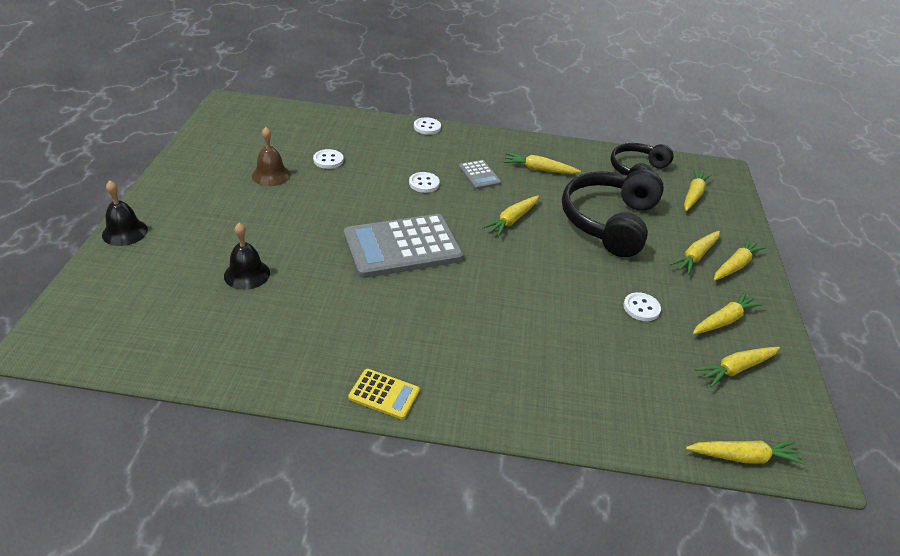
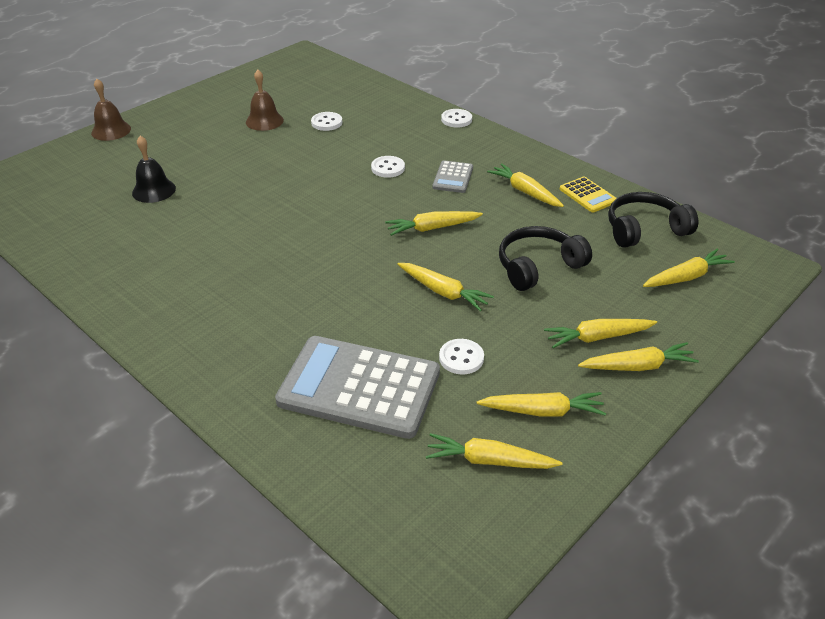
camera: 40 degrees right, 0 degrees up
black bell [102,180,148,246] -> brown bell [91,79,131,141]
grey calculator [344,214,463,278] -> grey calculator moved to [275,336,440,439]
yellow calculator [348,369,420,419] -> yellow calculator moved to [560,177,616,212]
black headphones [562,169,664,257] -> black headphones [499,226,592,291], size x0.64
yellow carrot [686,441,806,465] -> yellow carrot moved to [397,263,494,311]

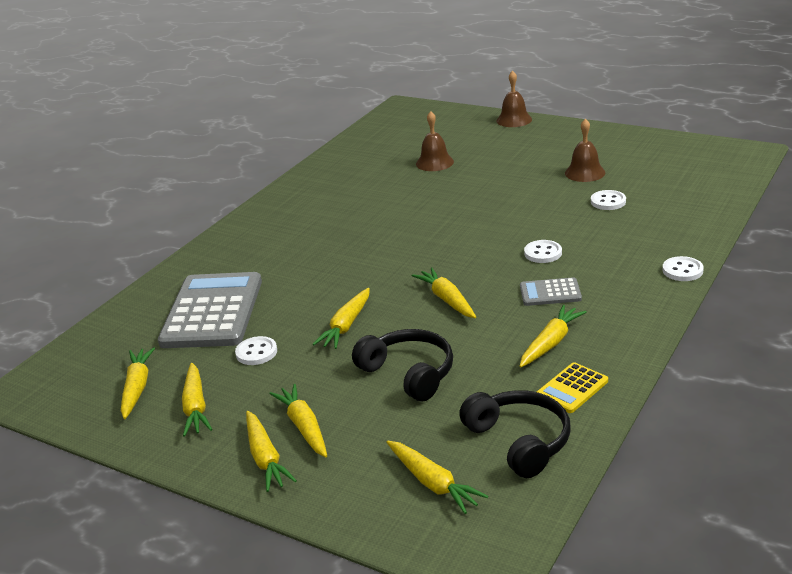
camera: 80 degrees right, 10 degrees down
black bell [132,136,176,203] -> brown bell [416,111,454,171]

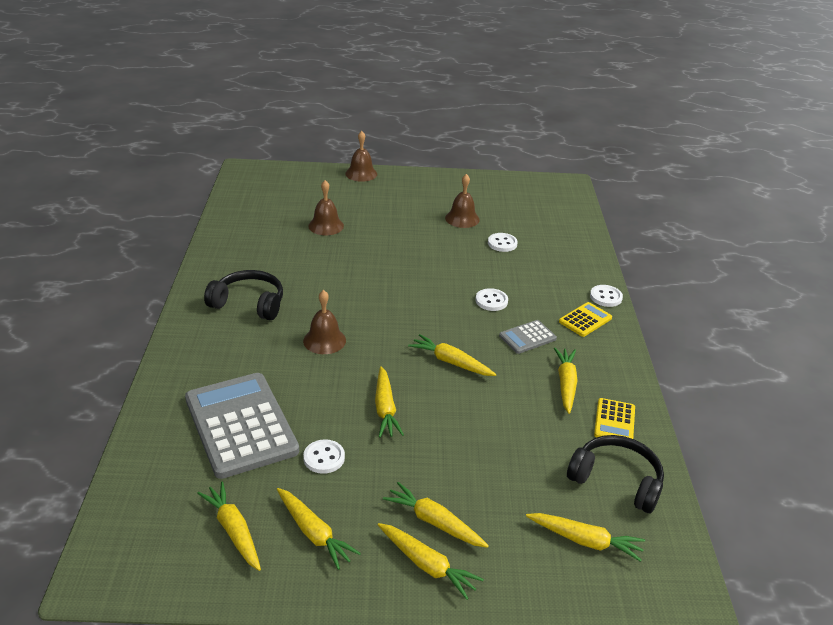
camera: 35 degrees left, 5 degrees up
black headphones [352,329,453,401] -> black headphones moved to [204,270,283,320]
none -> brown bell [303,290,346,354]
none -> yellow calculator [559,302,612,337]

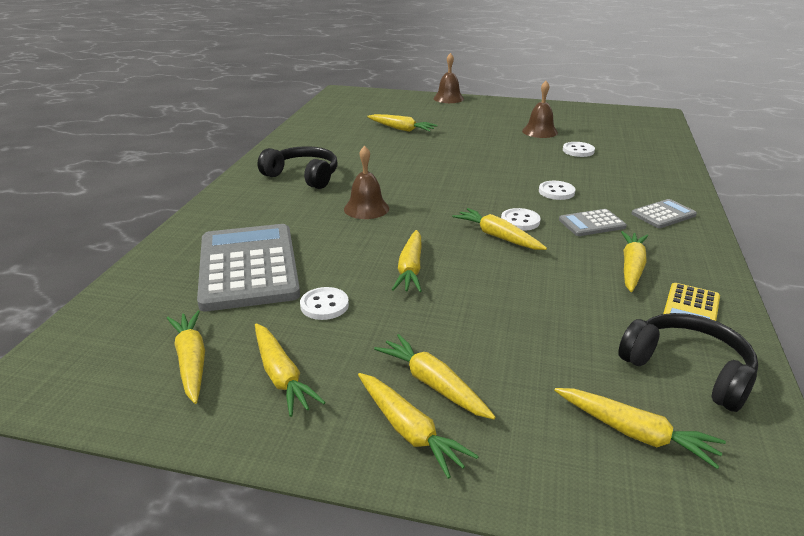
camera: 15 degrees right, 5 degrees down
brown bell [308,180,344,235] -> yellow carrot [367,114,437,132]
yellow calculator [559,302,612,337] -> grey calculator [631,199,697,228]
white button [590,285,623,307] -> white button moved to [501,208,541,231]

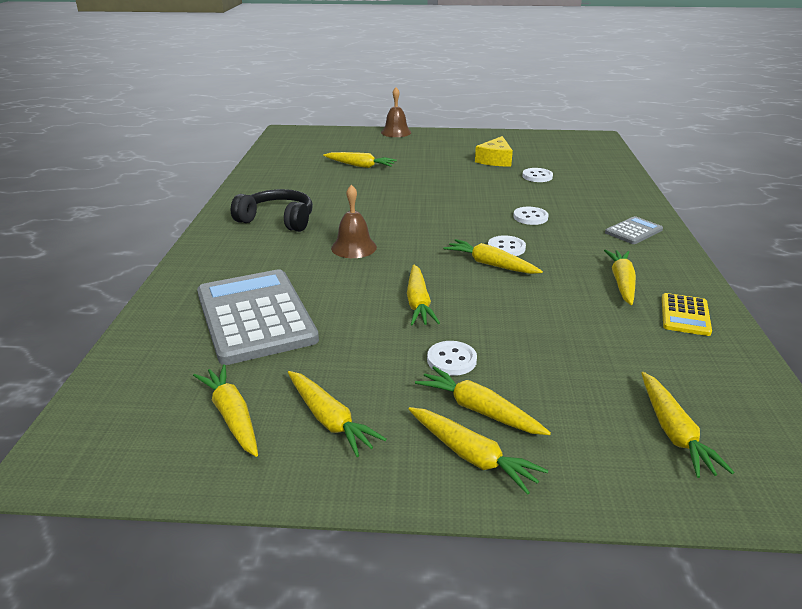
camera: 10 degrees left, 0 degrees up
white button [300,287,349,320] -> white button moved to [427,341,477,376]
brown bell [522,81,558,138] -> yellow cheese [475,136,513,166]
yellow carrot [554,388,726,469] -> yellow carrot turned 60 degrees clockwise [641,372,734,478]
grey calculator [559,209,627,236] -> none
black headphones [618,313,758,412] -> none

